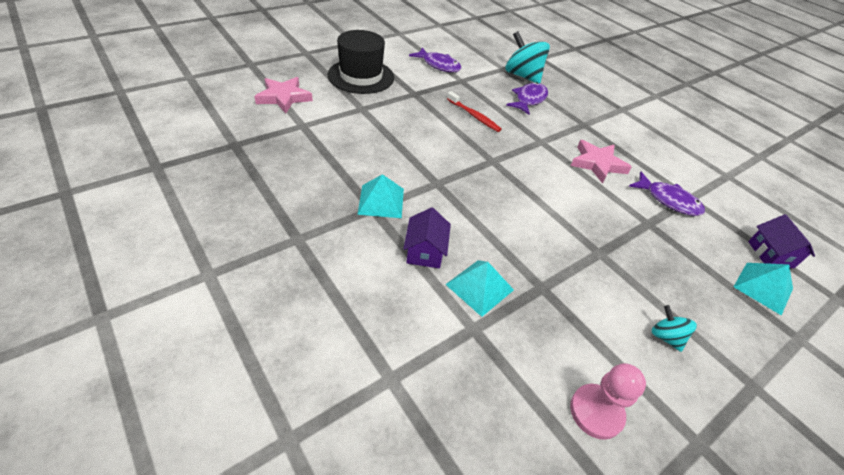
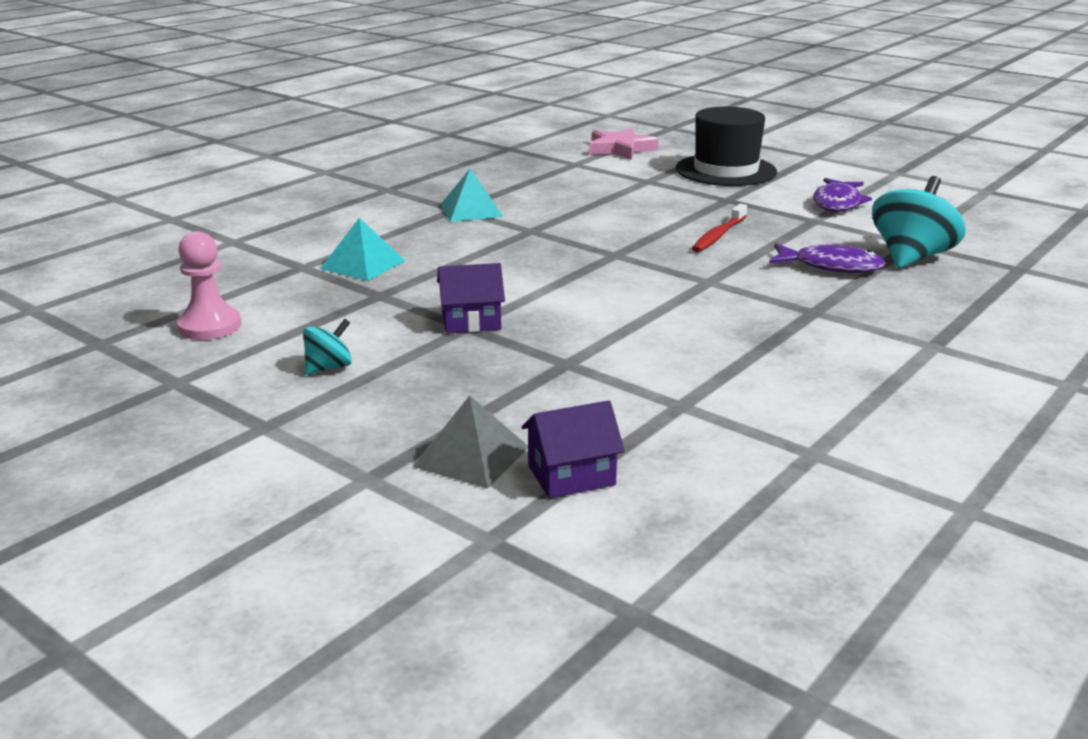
camera: 80 degrees right, 20 degrees down
purple house [403,207,451,269] -> purple house moved to [437,263,505,333]
pink star [571,140,632,184] -> none
purple fish [629,172,705,216] -> none
turquoise pyramid [734,263,793,316] -> grey pyramid [413,395,528,489]

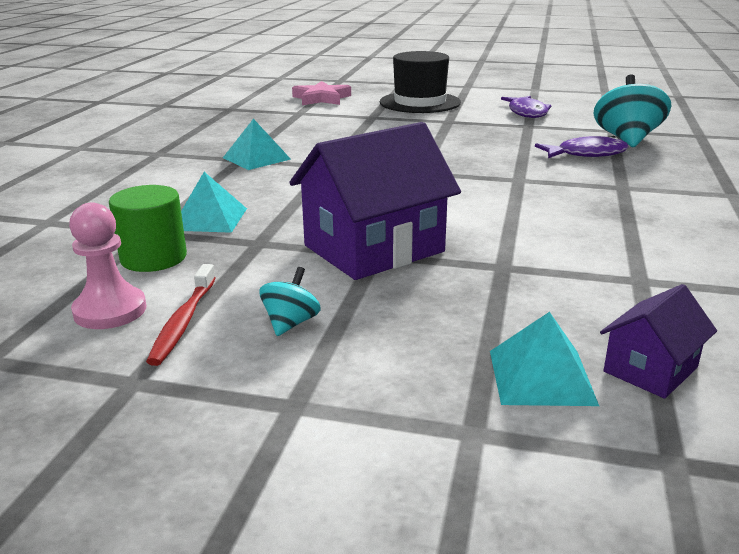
camera: 25 degrees left, 0 degrees up
grey pyramid [413,395,528,489] -> turquoise pyramid [490,312,599,406]
purple house [437,263,505,333] -> purple house [289,122,461,280], size x1.98
red toothbrush [691,204,747,252] -> red toothbrush moved to [146,264,216,366]
none -> green cylinder [109,185,187,272]

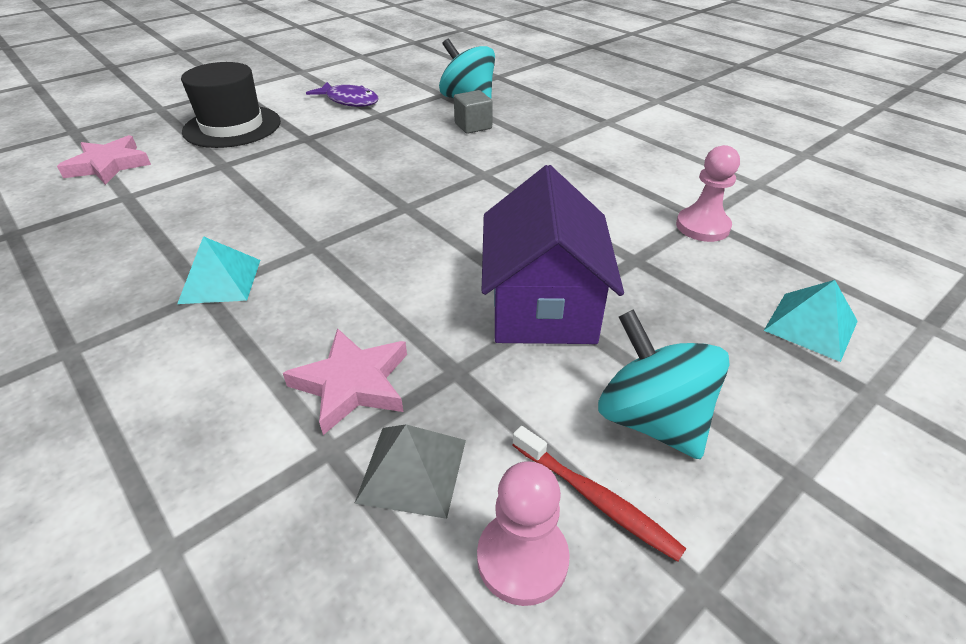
camera: 55 degrees left, 15 degrees up
green cylinder [109,185,187,272] -> grey pyramid [354,424,466,519]
turquoise pyramid [181,172,247,233] -> pink star [283,328,407,435]
turquoise spinning top [259,267,321,336] -> turquoise spinning top [598,309,730,459], size x1.99
purple fish [535,136,629,158] -> grey cube [454,90,493,134]
purple house [600,284,717,399] -> none
none -> pink pawn [676,145,740,242]

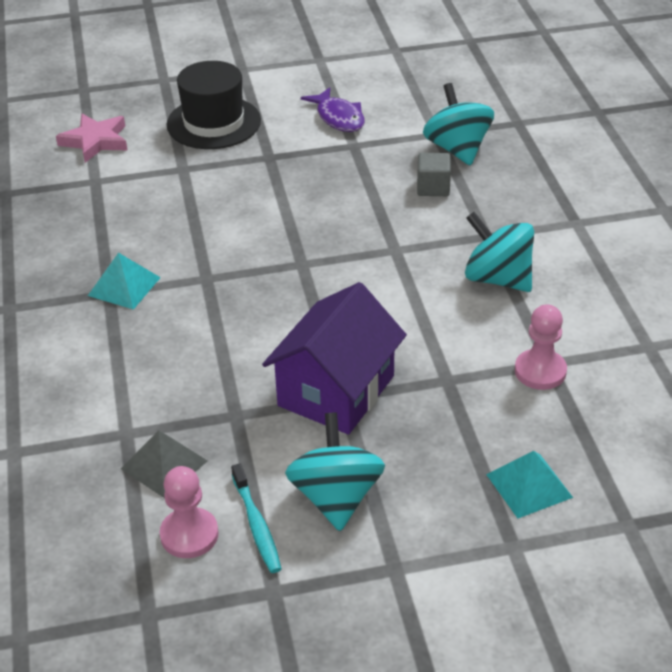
camera: 30 degrees right, 0 degrees up
pink star [283,328,407,435] -> none
red toothbrush [512,426,686,562] -> turquoise toothbrush [231,464,281,573]
none -> turquoise spinning top [465,212,534,292]

